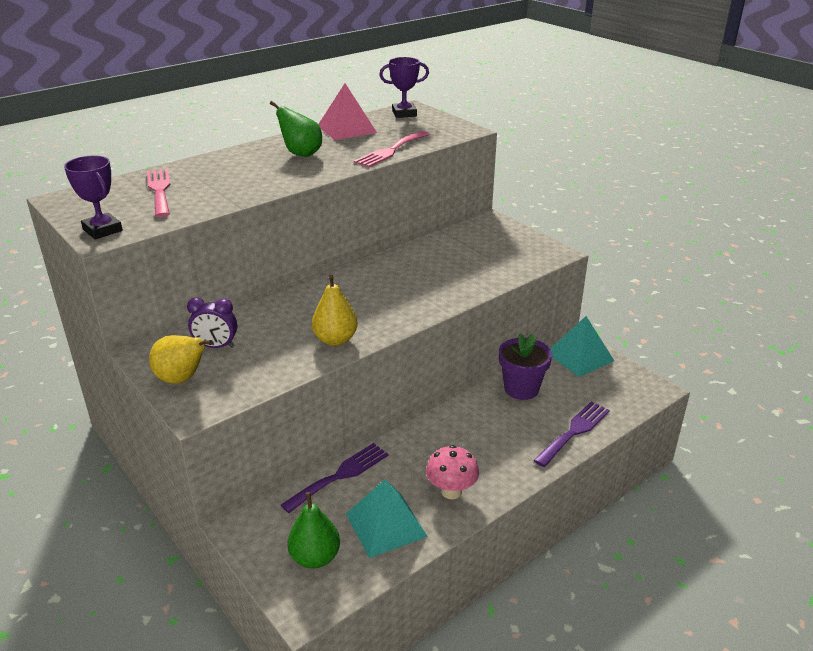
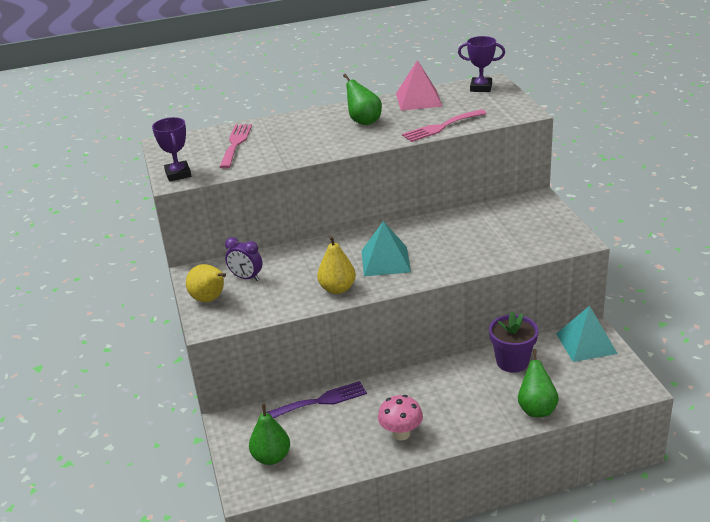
camera: 25 degrees right, 0 degrees up
turquoise pyramid [346,479,428,558] -> turquoise pyramid moved to [362,221,411,276]
purple fork [534,401,610,467] -> green pear [518,349,559,417]

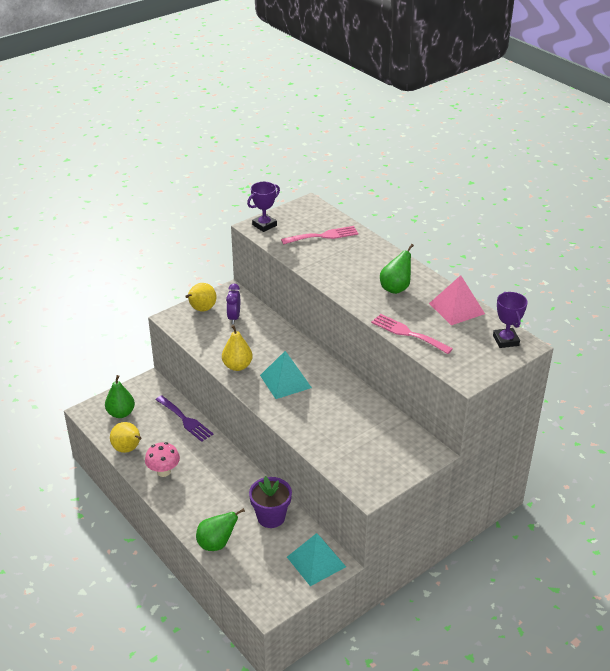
camera: 65 degrees right, 5 degrees up
none -> yellow pear [110,422,141,453]

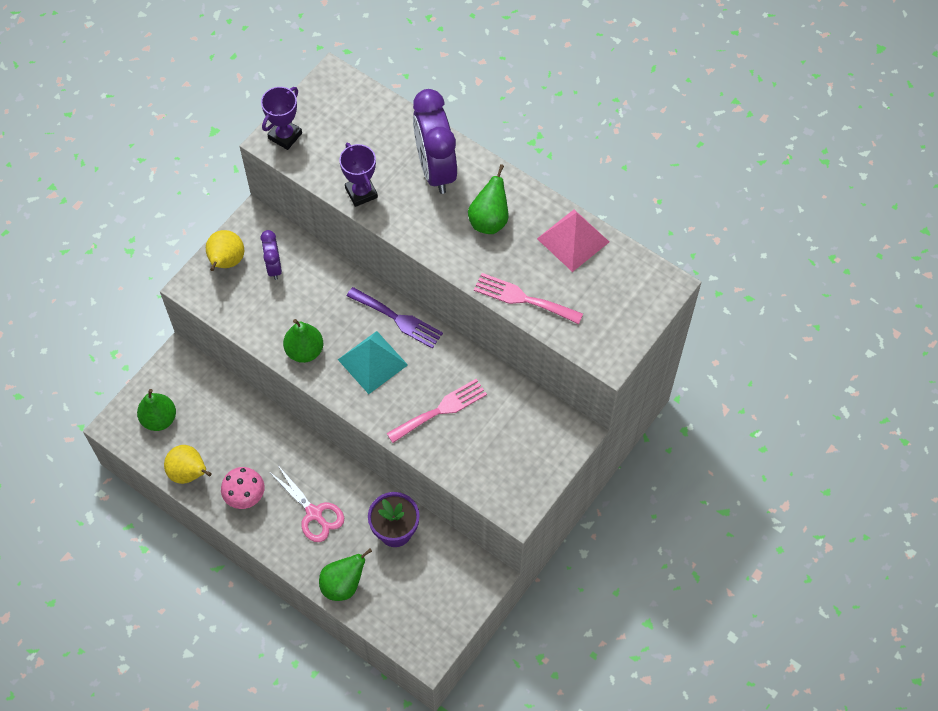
camera: 15 degrees left, 25 degrees up
purple fork [156,395,214,442] -> purple fork moved to [347,287,443,349]
yellow pear [222,325,253,371] -> green pear [283,319,323,363]
pink fork [281,226,359,244] -> pink fork moved to [387,379,487,443]
turquoise pyramid [287,533,346,586] -> none
purple trophy [493,292,528,348] -> purple trophy moved to [339,143,378,207]
none -> pink scissors [271,467,344,542]
none -> purple clock [413,89,457,194]

